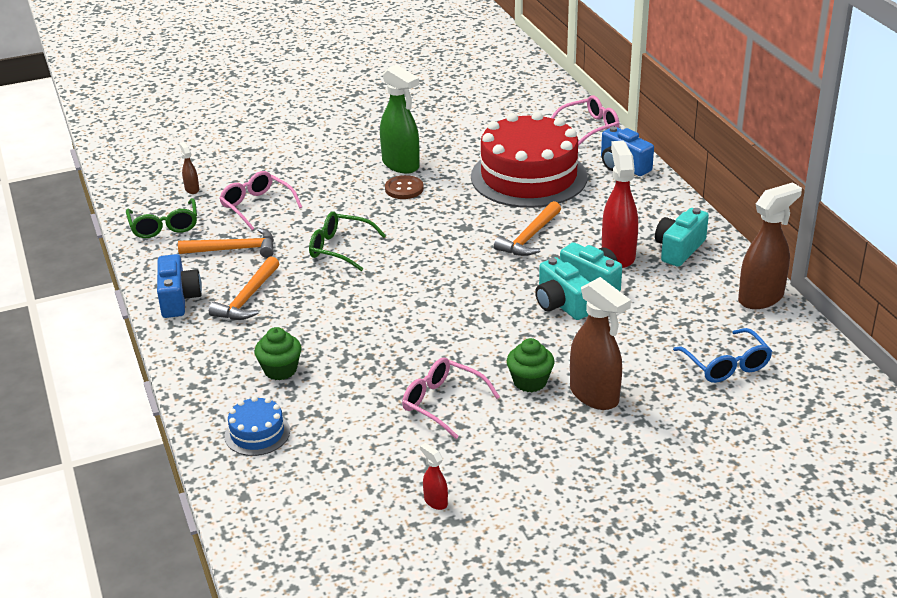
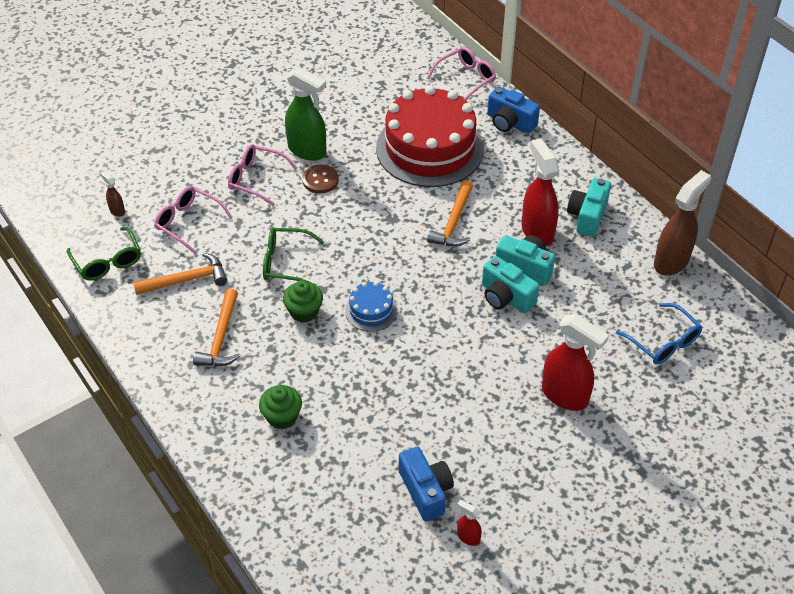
camera: 15 degrees left, 15 degrees up
blue camera [157,254,202,318] -> blue camera moved to [399,447,454,522]
blue cake [225,396,290,456] -> blue cake moved to [345,282,397,332]
pink glasses [402,357,500,439] -> pink glasses moved to [228,144,297,206]
green cupcake [507,338,555,392] -> green cupcake moved to [283,280,323,323]
brown spray bottle [570,277,631,410] -> red spray bottle [542,314,609,411]

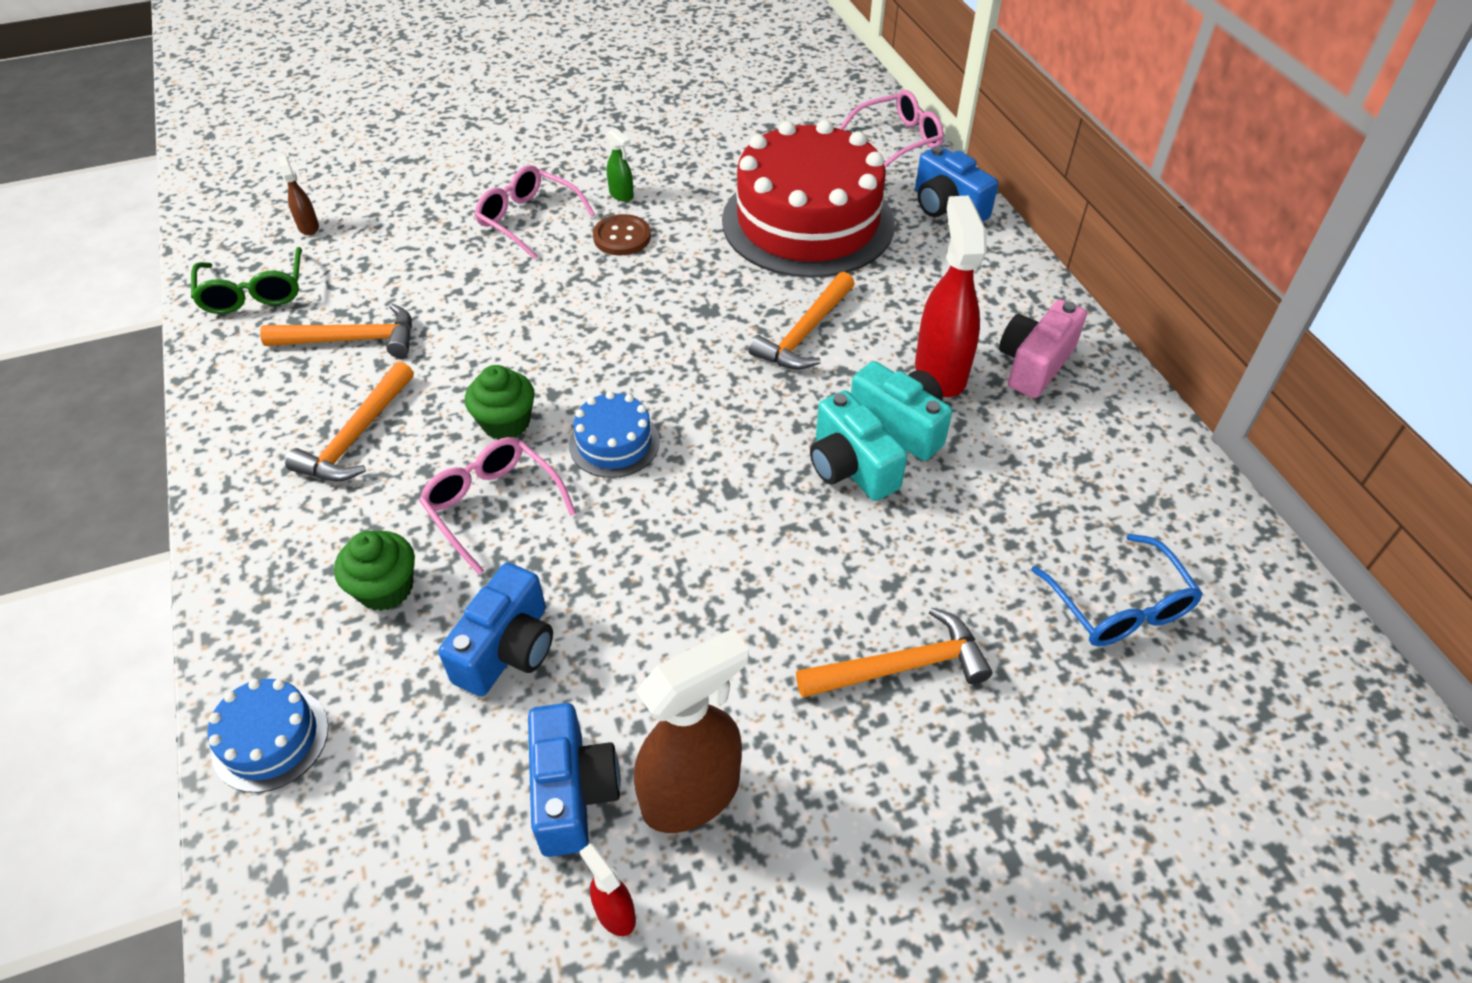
camera: 15 degrees right, 0 degrees up
pink glasses [154,186,233,254] -> pink glasses moved to [419,437,576,575]
green glasses [263,228,324,285] -> none
green spray bottle [285,67,327,161] -> green spray bottle [607,128,634,202], size x0.46
red spray bottle [542,314,609,411] -> orange hammer [796,608,992,698]
turquoise camera [567,178,611,237] -> pink camera [999,299,1087,398]
brown spray bottle [654,170,711,275] -> brown spray bottle moved to [634,629,749,833]
none -> blue cake [207,679,329,793]
none -> blue camera [438,563,553,697]

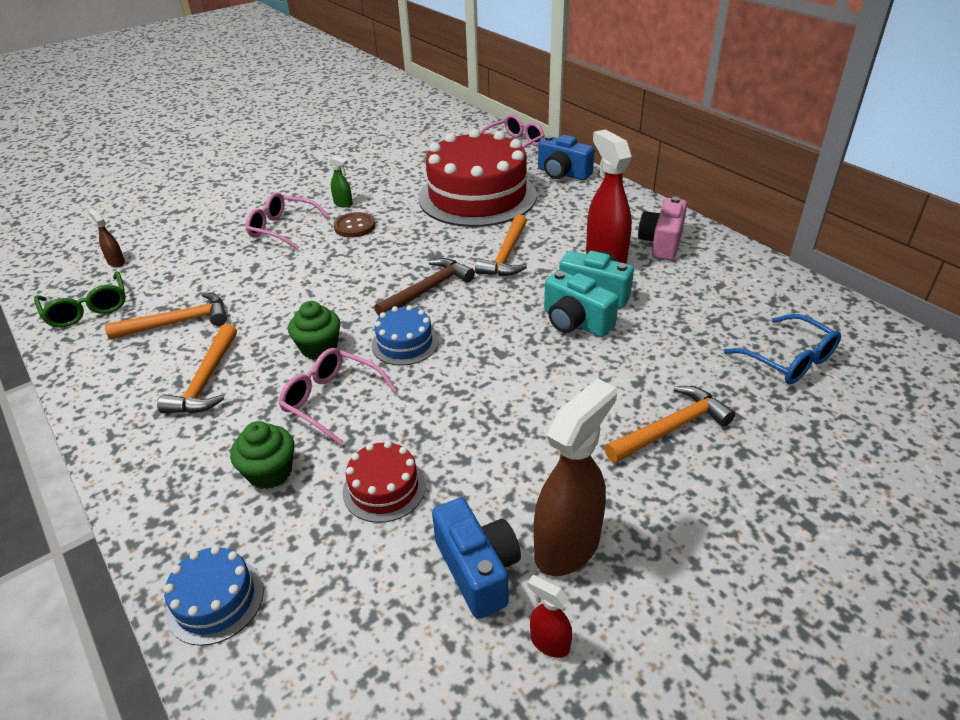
camera: 15 degrees left, 10 degrees down
blue camera [438,563,553,697] -> red cake [342,441,426,523]
none -> brown hammer [375,258,475,316]

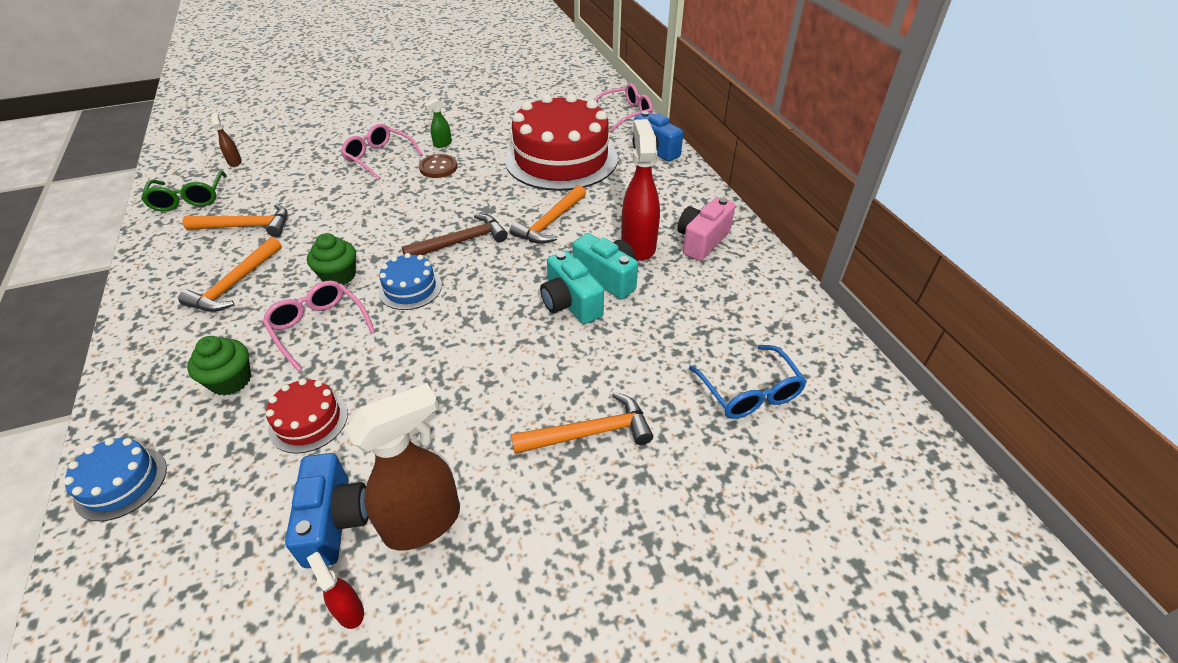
camera: 15 degrees right, 5 degrees up
green spray bottle [329,155,353,208] -> green spray bottle turned 90 degrees clockwise [424,99,452,148]

